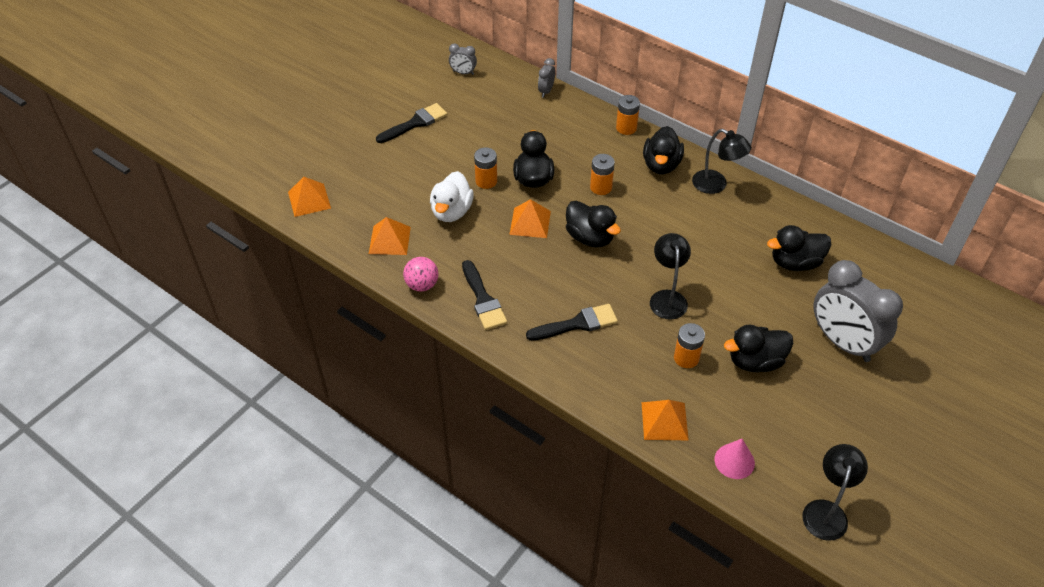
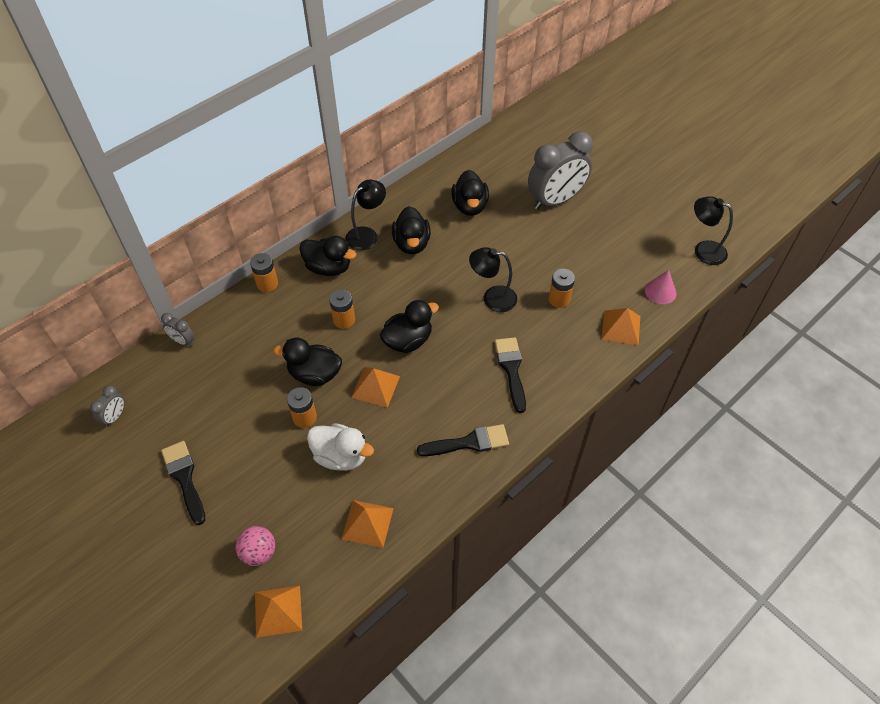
camera: 80 degrees left, 5 degrees up
pink ball [403,257,438,292] -> pink ball moved to [236,526,275,566]
black duck [724,325,793,372] -> black duck moved to [392,206,431,254]

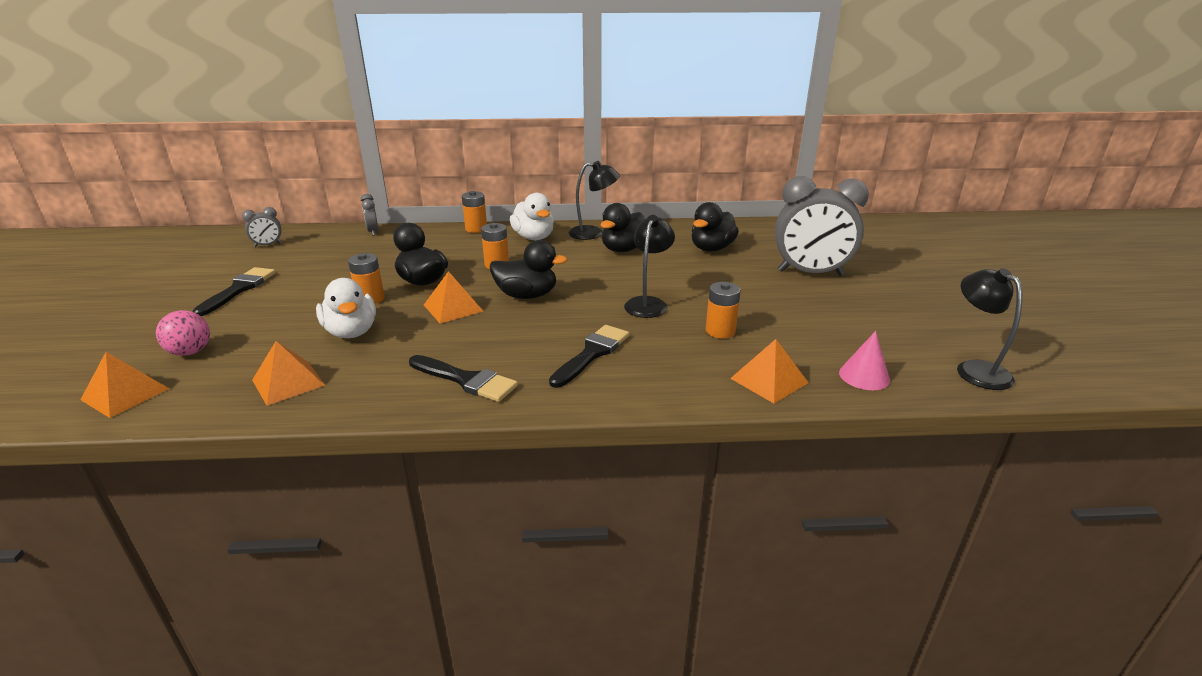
camera: 40 degrees right, 25 degrees down
black duck [299,236,356,276] -> white duck [510,193,554,240]
black lamp [469,247,517,312] -> black lamp turned 60 degrees clockwise [624,215,675,318]

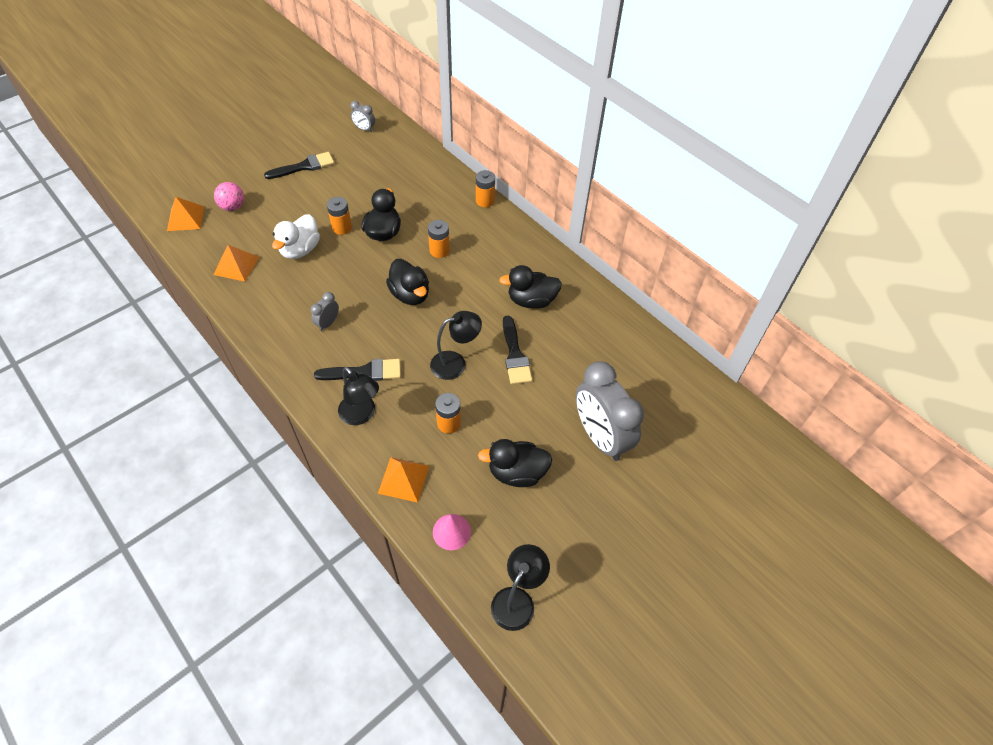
camera: 50 degrees right, 25 degrees up
grey clock [361,194,378,236] -> grey clock moved to [311,292,339,331]
black brush [409,355,518,402] -> black brush moved to [503,316,532,384]
orange pyramid [424,271,483,323] -> none
white duck [510,193,554,240] -> none
black lamp [569,161,620,240] -> black lamp moved to [338,367,379,425]
black duck [691,202,739,252] -> black duck moved to [478,439,552,487]

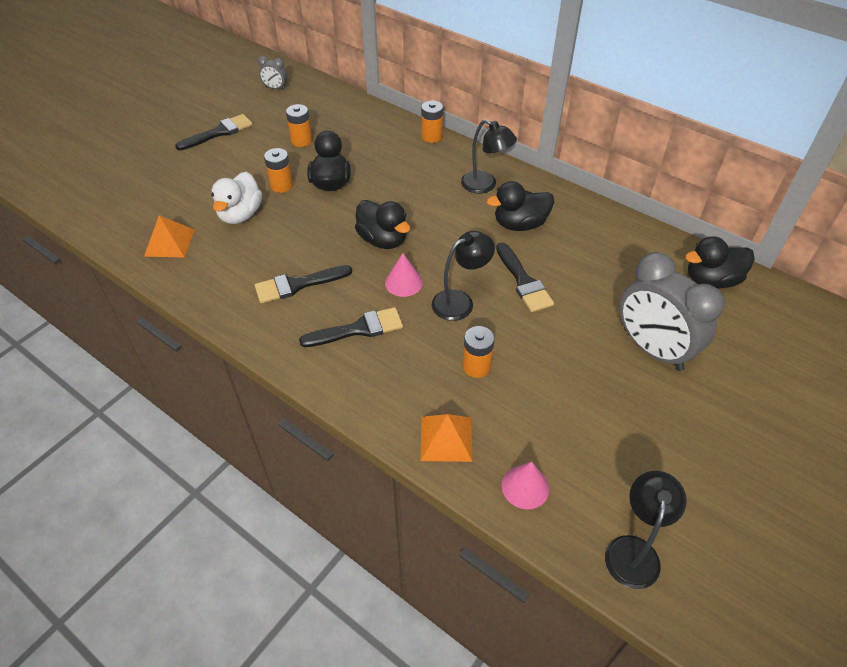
camera: 10 degrees left, 5 degrees down
orange pyramid [167,197,204,231] -> none
pink ball [214,182,244,211] -> none
grey clock [311,292,339,331] -> black brush [255,265,352,303]
black lamp [338,367,379,425] -> black lamp moved to [461,119,517,194]
orange battery [428,220,450,258] -> orange battery moved to [286,104,312,147]
black duck [478,439,552,487] -> black duck moved to [685,236,755,289]
none -> pink cone [385,253,423,297]

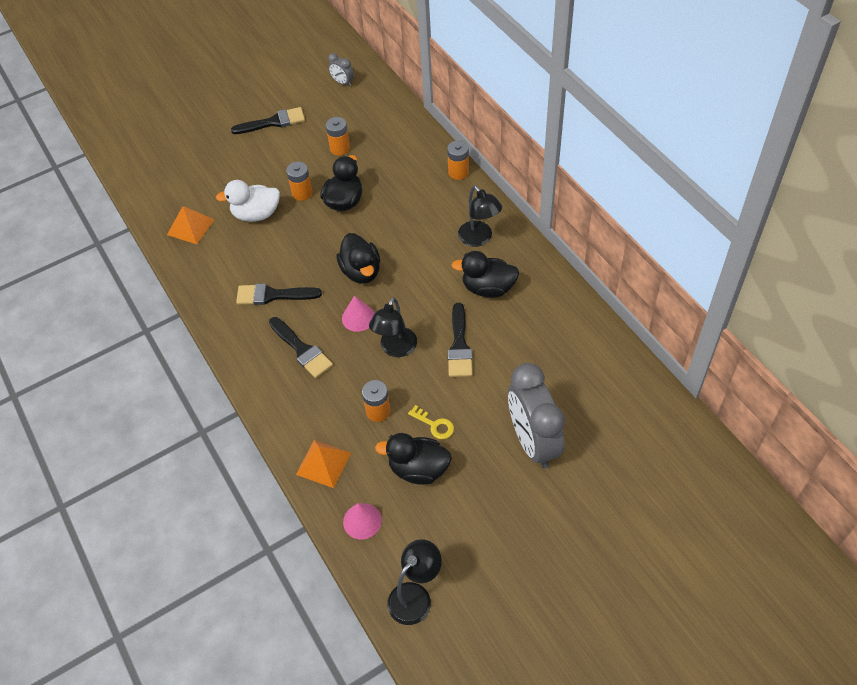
camera: 25 degrees right, 5 degrees up
white duck [211,172,262,224] -> white duck turned 45 degrees clockwise [216,180,280,222]
black brush [299,307,403,347] -> black brush turned 45 degrees clockwise [269,317,333,378]
black lamp [432,231,495,321] -> black lamp turned 120 degrees clockwise [369,297,417,357]
black duck [685,236,755,289] -> black duck moved to [375,433,452,485]
none -> yellow key [408,405,454,439]

